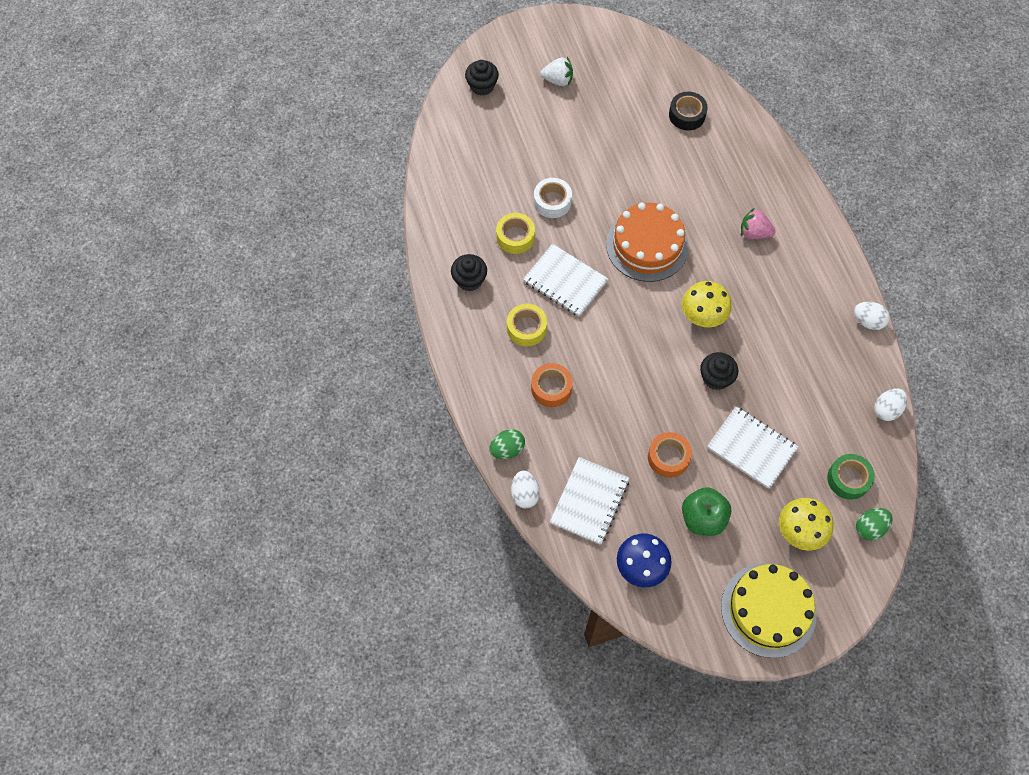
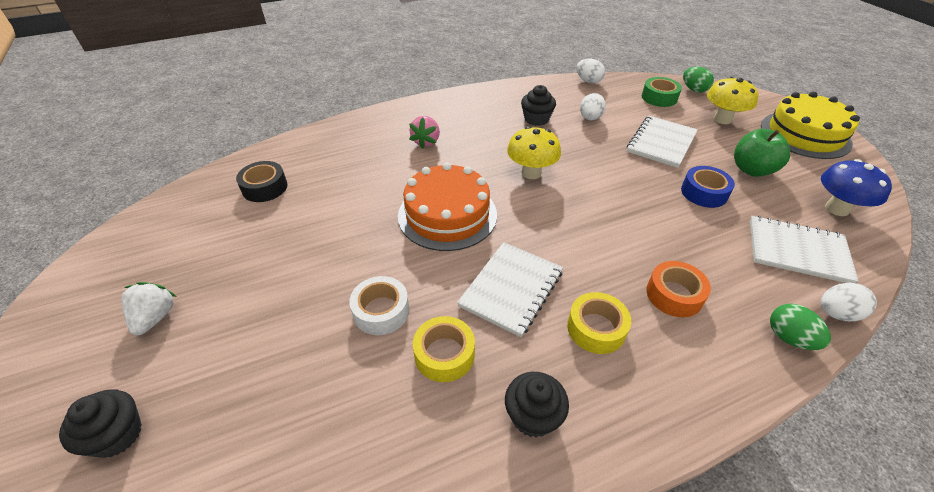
camera: 95 degrees left, 20 degrees down
orange tape [648,432,692,478] -> blue tape [681,166,735,208]
black cupcake [700,352,738,390] -> black cupcake moved to [521,85,556,126]
white egg [854,302,890,330] -> white egg moved to [580,93,606,120]

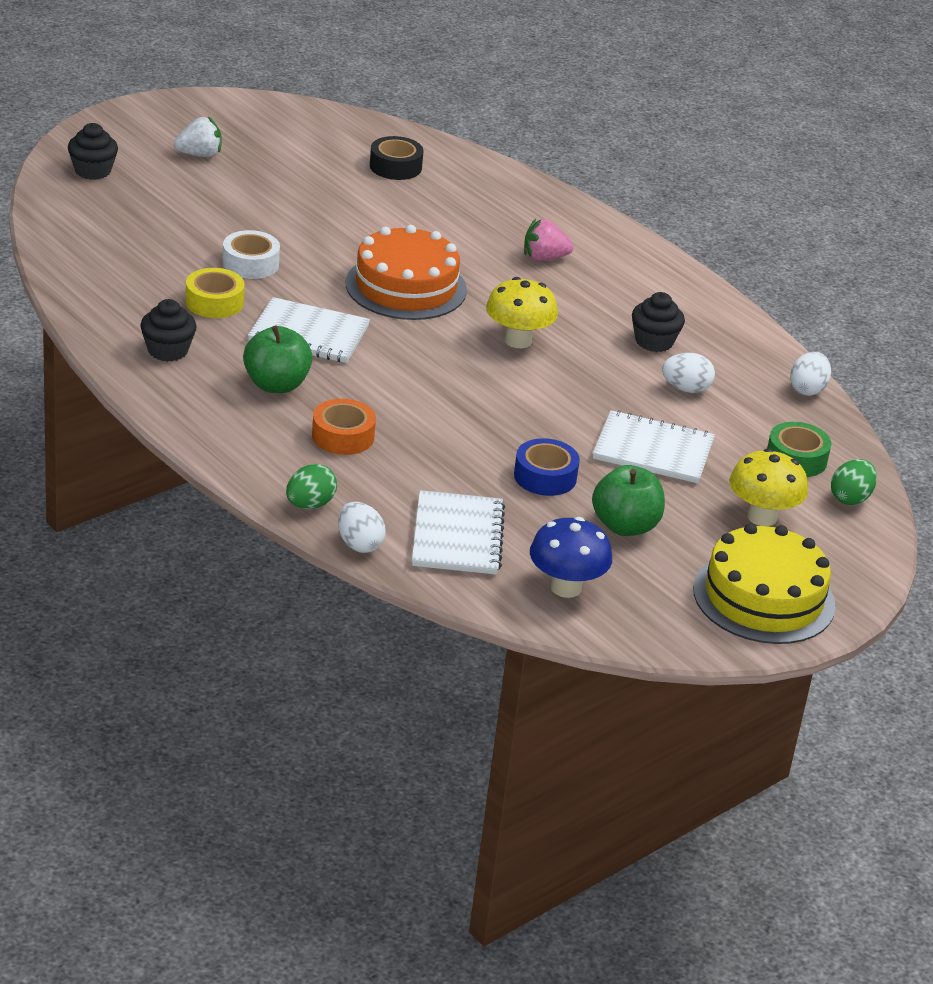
camera: 70 degrees right, 10 degrees down
yellow tape [567,292,631,354] -> green apple [243,325,312,393]

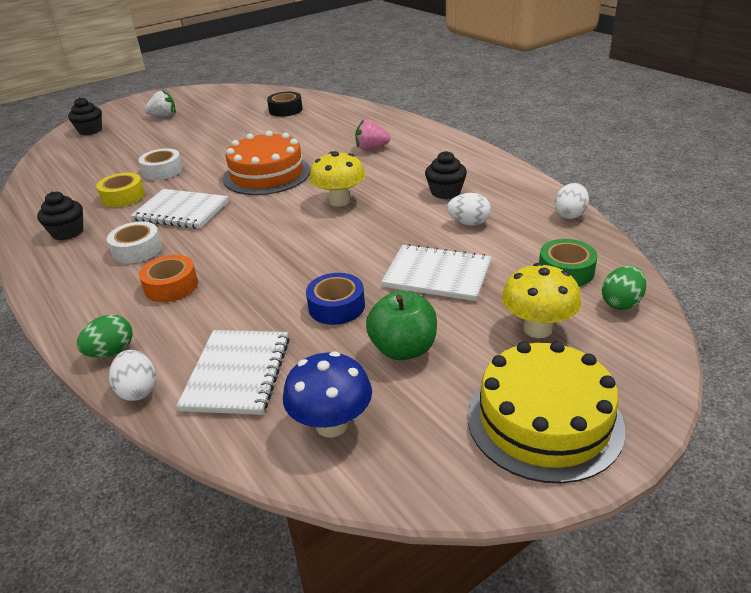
camera: 10 degrees right, 0 degrees up
green apple [243,325,312,393] -> white tape [107,221,162,263]

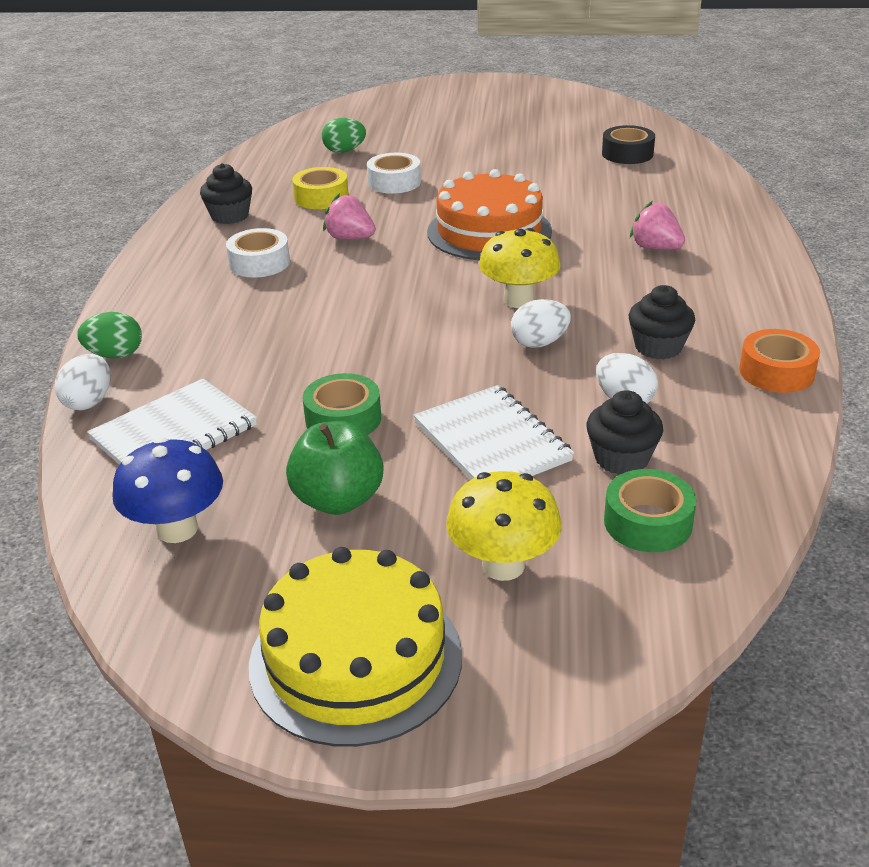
camera: 40 degrees right, 0 degrees up
black cupcake [68,97,102,135] -> black cupcake moved to [586,390,663,475]
white notebook [130,189,229,229] -> pink strawberry [323,193,376,239]
orange tape [139,255,198,302] -> orange tape moved to [739,329,820,393]
white strawberry [144,90,176,117] -> none
blue tape [306,273,365,325] -> green tape [303,373,381,435]
white egg [555,183,589,219] -> white egg moved to [511,299,571,348]
green egg [602,266,647,310] -> green egg moved to [322,118,366,153]

